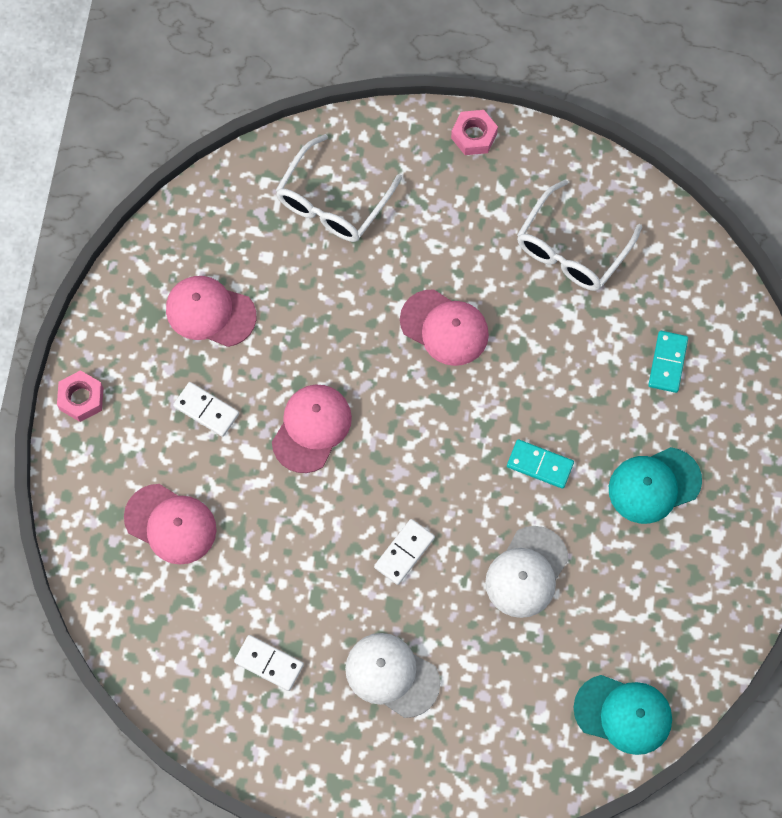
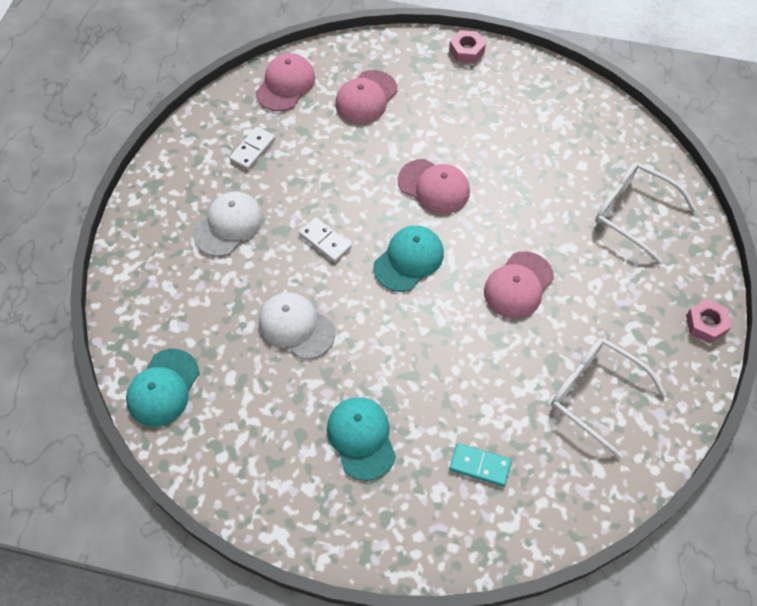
camera: 95 degrees right, 10 degrees down
pink cap [166,276,256,347] -> pink cap moved to [256,53,315,111]
white domino [173,382,239,437] -> none
turquoise domino [507,439,574,489] -> none
none -> turquoise cap [373,226,444,292]

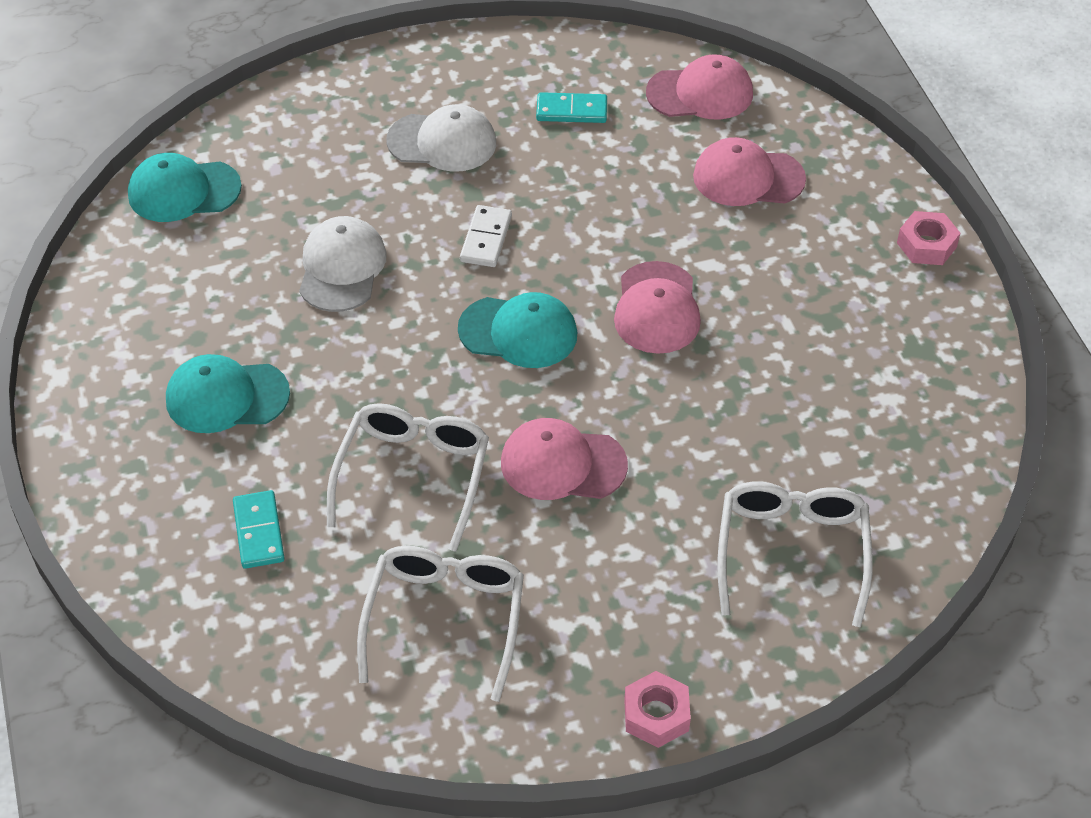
camera: 60 degrees right, 10 degrees down
white domino [229,126,275,170] -> turquoise domino [536,92,607,123]
turquoise cap [327,397,396,481] -> turquoise cap turned 135 degrees counterclockwise [166,354,290,433]
none -> white glasses [327,403,489,552]

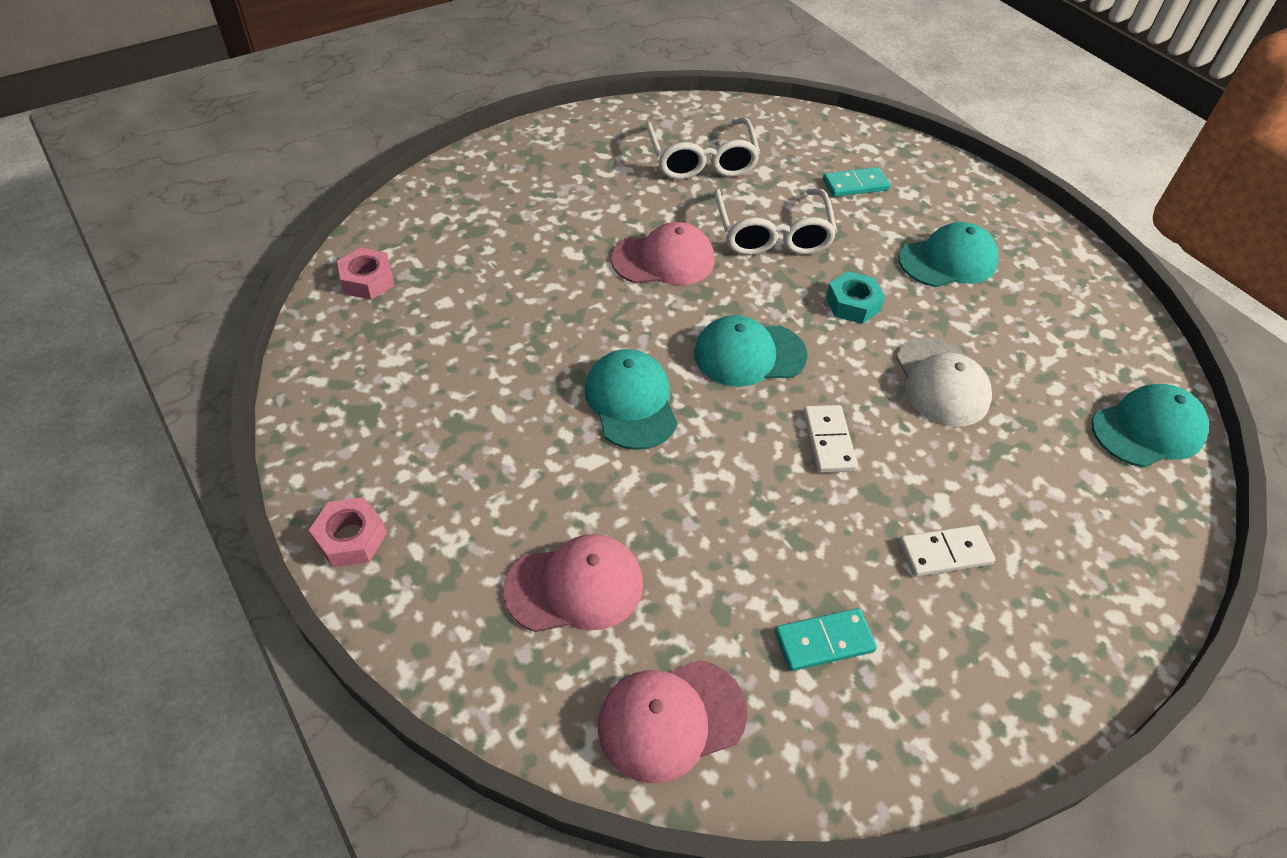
camera: 160 degrees right, 0 degrees up
turquoise domino [233,490,285,569] -> turquoise domino turned 75 degrees counterclockwise [823,167,890,197]
white cap [386,104,496,172] -> white domino [899,525,995,577]
pink cap [614,261,701,354] -> turquoise cap [584,349,677,450]
pink nut [624,671,691,748] -> pink nut moved to [337,248,394,300]
white glasses [717,482,873,627] -> none
none -> turquoise nut [826,271,885,324]

